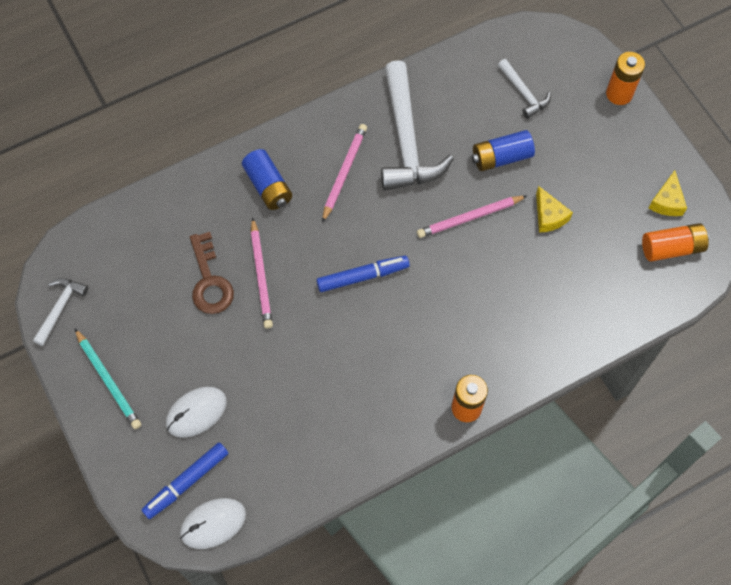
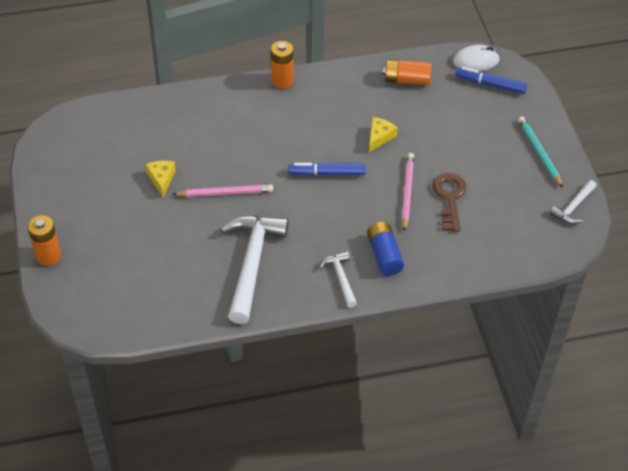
camera: 165 degrees left, 15 degrees down
blue marker [142,442,228,519] -> blue marker turned 135 degrees counterclockwise [455,67,527,94]
white mouse [166,387,227,438] -> none
pink pencil [322,124,367,223] -> none
blue battery [472,130,535,171] -> none
white hammer [498,59,551,119] -> white hammer moved to [319,251,357,308]
orange battery [642,223,709,261] -> orange battery moved to [382,60,432,85]
yellow cheese [648,170,687,216] -> yellow cheese moved to [369,117,398,152]

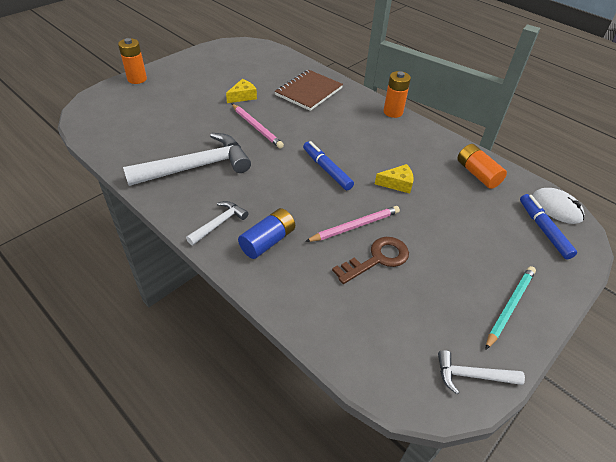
camera: 55 degrees right, 5 degrees down
none -> brown notebook [275,70,343,111]

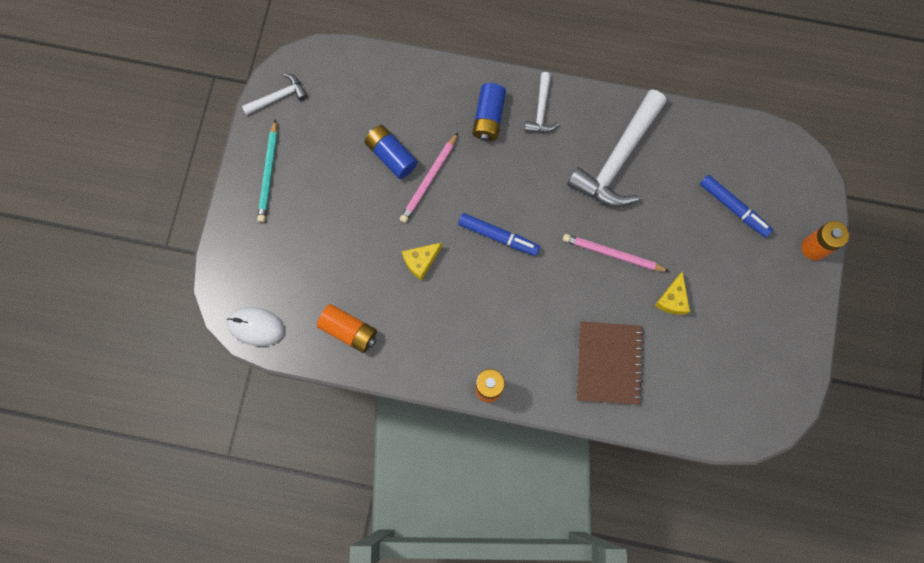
camera: 150 degrees right, 30 degrees up
brown key [332,237,409,284] -> blue battery [364,125,418,179]
blue marker [520,194,577,259] -> blue marker moved to [700,175,773,238]

